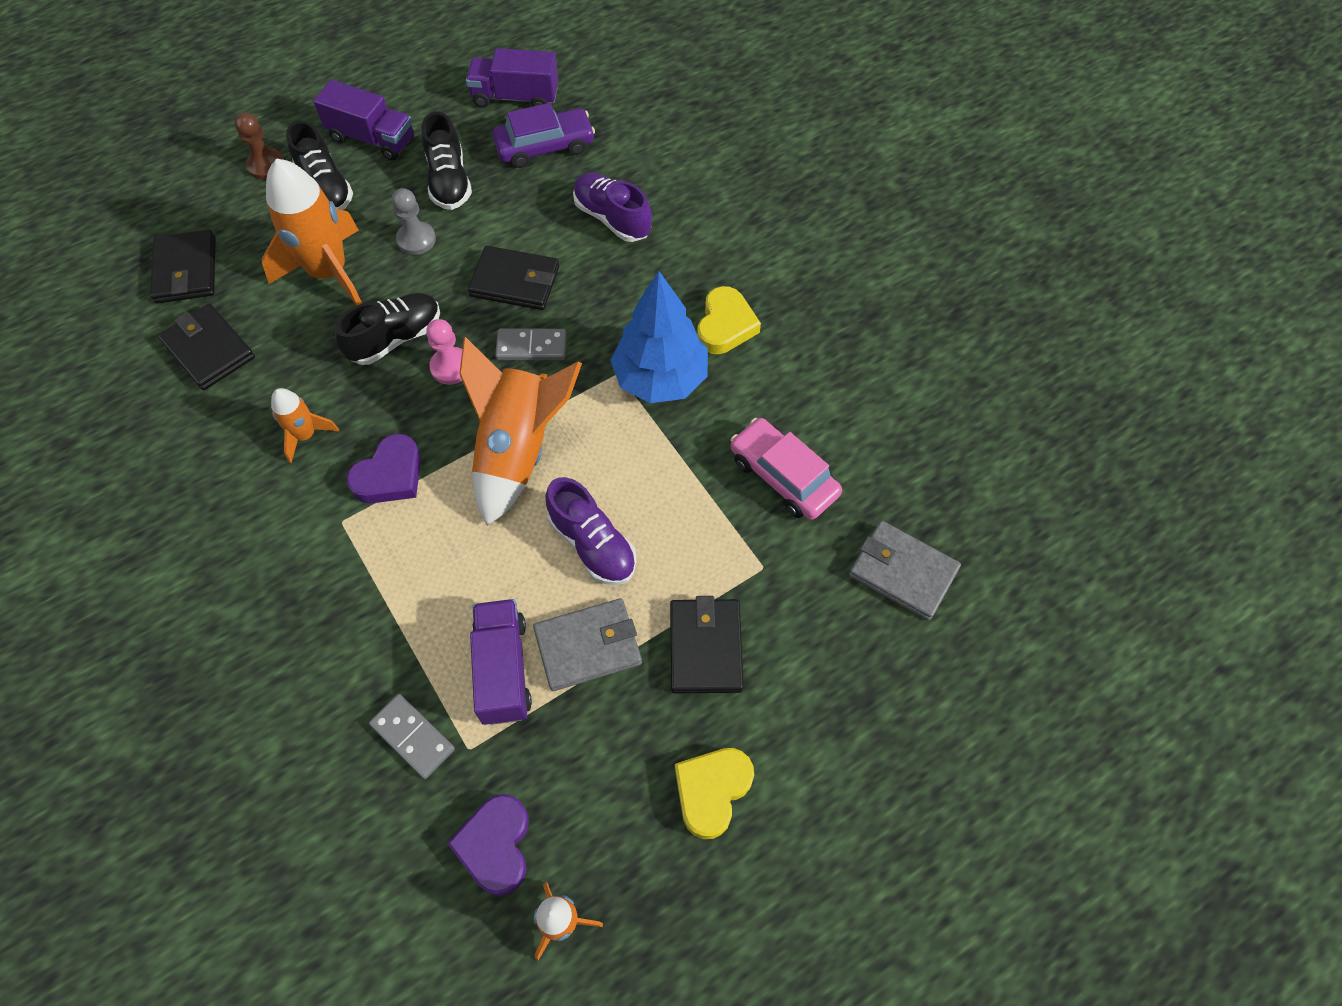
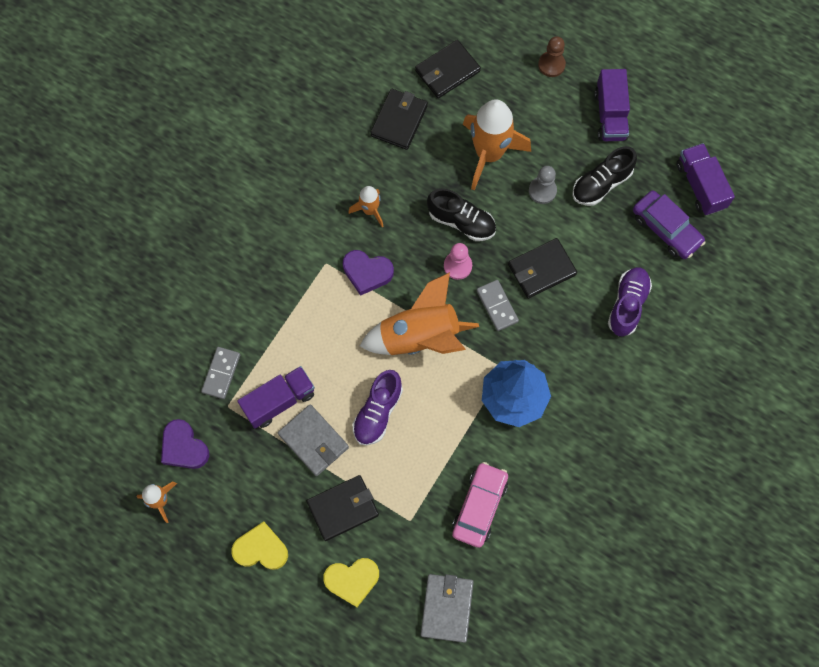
camera: 65 degrees right, 10 degrees up
black shoe [286,120,353,210] -> none
purple heart [447,794,529,896] -> purple heart turned 105 degrees counterclockwise [161,419,209,469]
black wallet [468,246,559,310] -> black wallet turned 75 degrees clockwise [508,238,577,298]
yellow heart [697,286,761,354] -> yellow heart moved to [323,558,379,607]

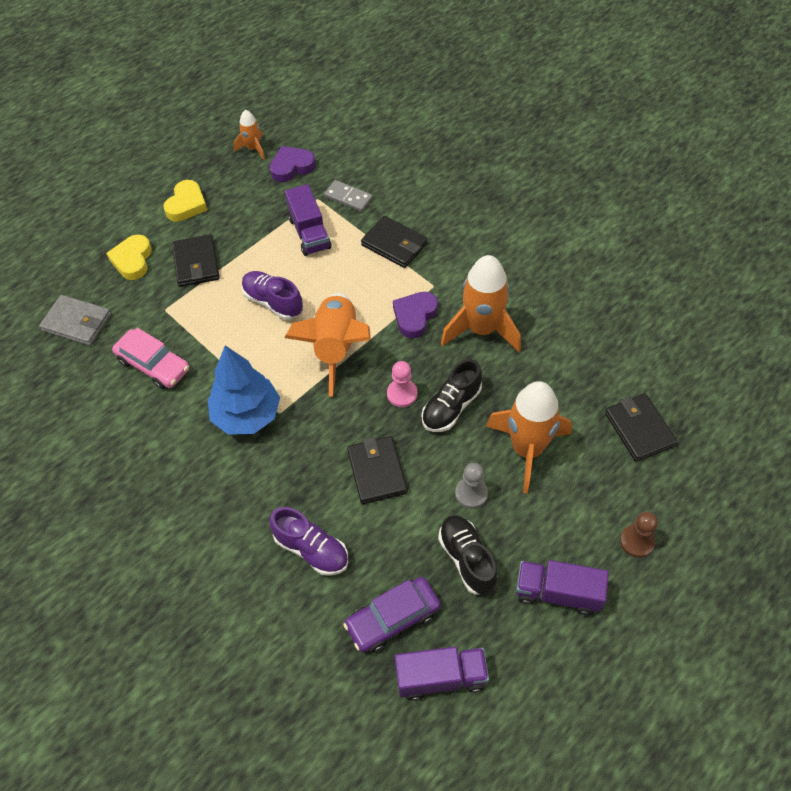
camera: 105 degrees right, 15 degrees down
grey wallet [278,404,349,476] -> none
orange rocket [349,186,383,227] -> orange rocket [441,255,521,352], size x1.98
black wallet [371,89,428,150] -> black wallet moved to [361,216,428,268]
grey domino [477,280,519,331] -> none

